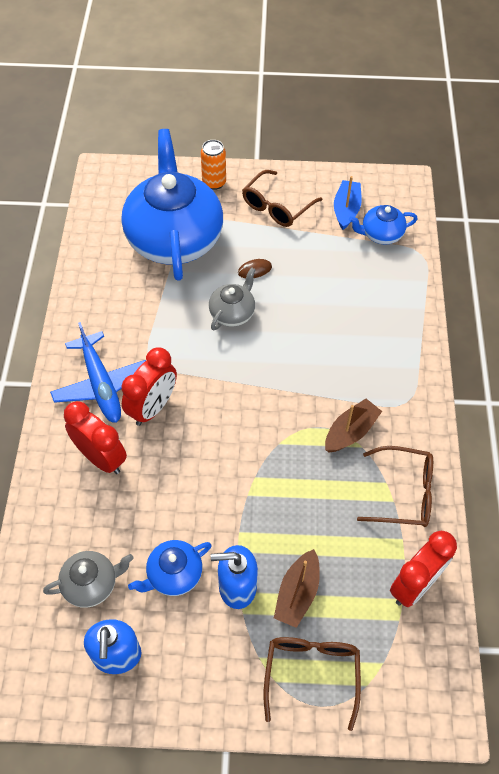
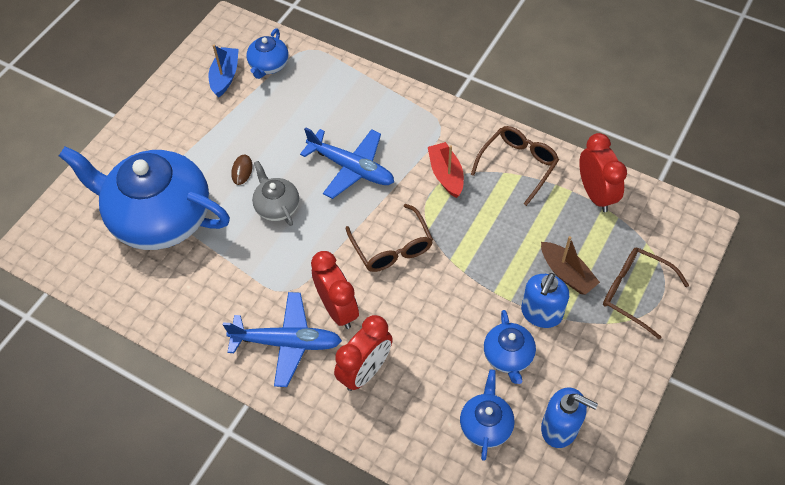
camera: 60 degrees left, 0 degrees up
grey teapot [43,551,134,608] -> blue teapot [460,369,515,461]
red clock [64,401,127,474] -> red clock turned 150 degrees clockwise [334,315,393,391]
orange can [201,140,226,190] -> none
brown glasses [242,170,322,227] -> brown glasses moved to [345,204,433,272]
brown boat [325,399,382,453] -> red boat [428,142,464,198]
blue boat [334,176,362,230] -> blue boat turned 60 degrees clockwise [209,45,239,97]
none -> blue plane [300,127,394,199]

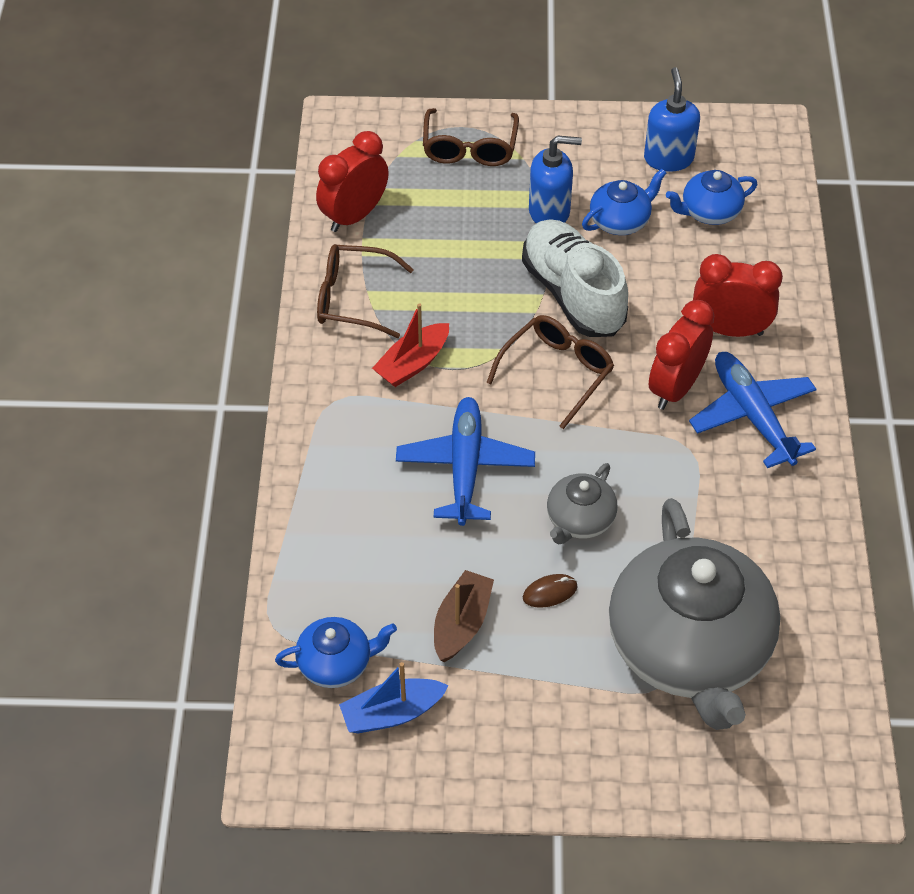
camera: 120 degrees left, 5 degrees down
blue teapot [59,146,230,250] -> grey teapot [609,498,781,730]
brown boat [541,236,600,295] -> brown boat moved to [434,570,494,662]
none -> white shoe [522,219,628,337]

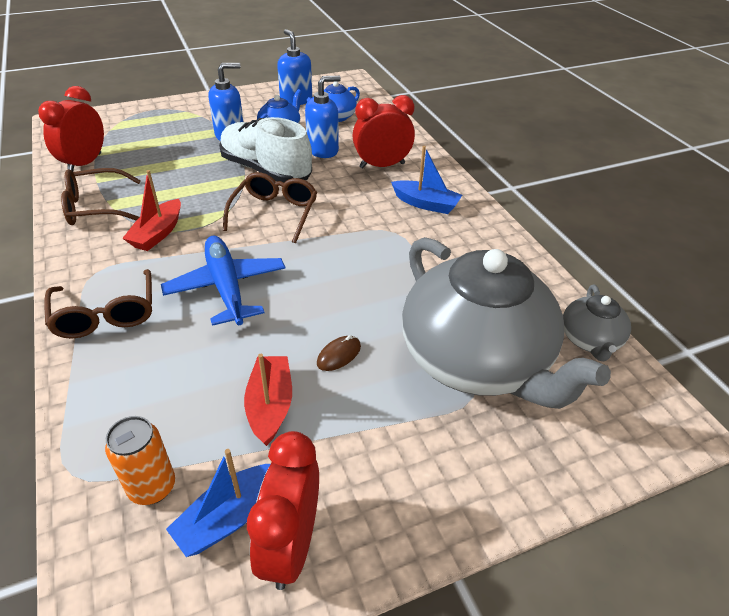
camera: 25 degrees left, 10 degrees down
blue teapot [275,617,397,688] -> orange can [105,416,175,505]
brown glasses [423,108,519,166] -> brown glasses moved to [44,269,152,339]
brown boat [434,570,494,662] -> red boat [244,354,292,446]
grey teapot [547,463,618,545] -> grey teapot moved to [563,284,631,362]
red clock [649,300,714,410] -> red clock moved to [247,431,319,590]
blue plane [689,352,817,468] -> blue boat [391,146,462,214]
none -> blue soap dispenser [305,76,341,158]

